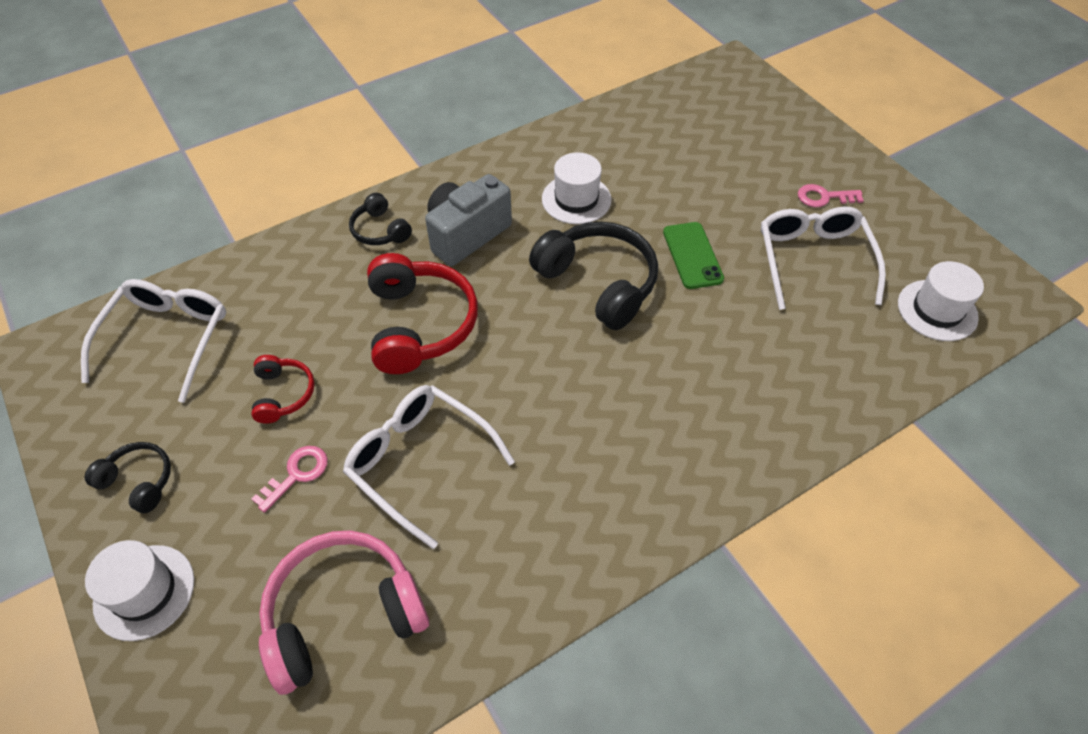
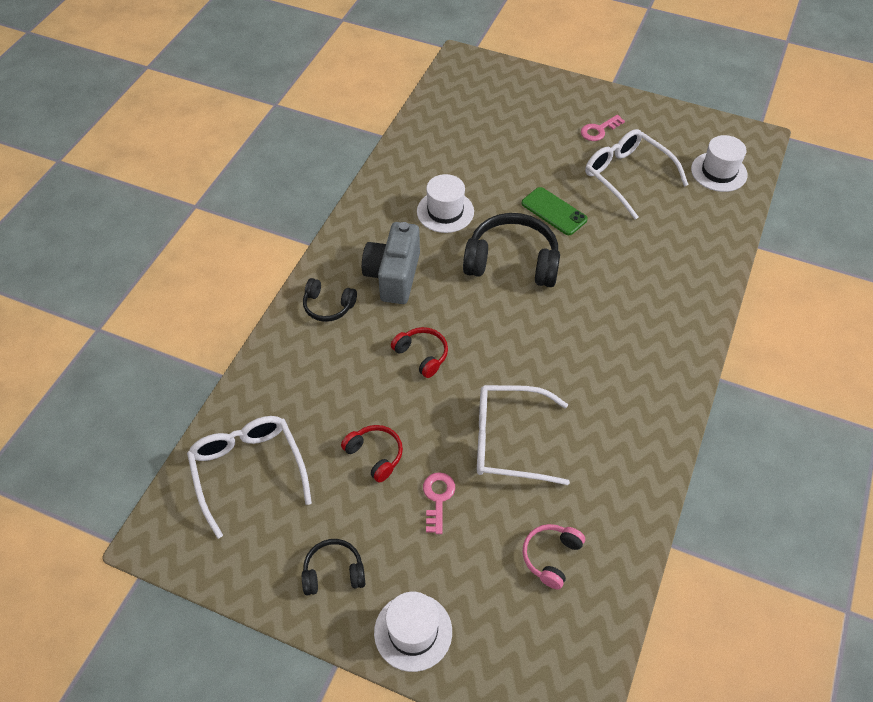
camera: 35 degrees left, 0 degrees up
pink headphones [259,530,429,695] -> pink headphones [523,524,585,590], size x0.53
red headphones [367,253,478,374] -> red headphones [391,327,448,378], size x0.53

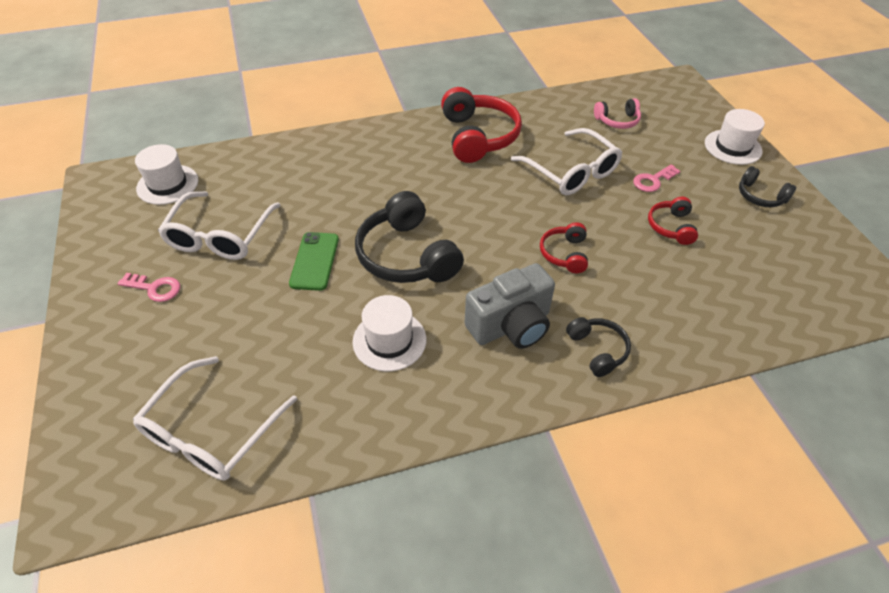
camera: 130 degrees left, 5 degrees down
white glasses [187,416,312,539] -> white glasses moved to [133,356,297,481]
none -> red headphones [441,87,522,163]

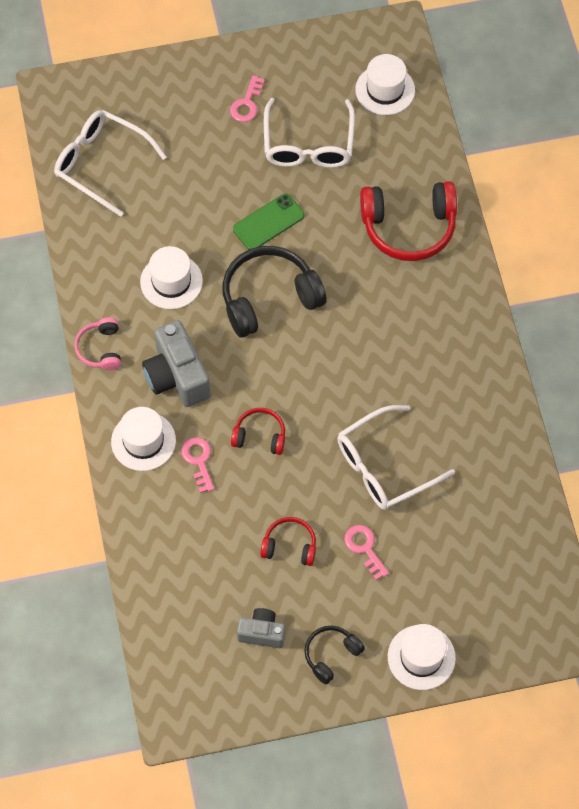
camera: 95 degrees right, 15 degrees up
white glasses [158,191,281,260] -> white glasses turned 105 degrees counterclockwise [264,98,355,168]
green phone [289,232,339,291] -> green phone turned 45 degrees counterclockwise [233,193,304,250]
red headphones [441,87,522,163] -> red headphones moved to [360,181,457,261]
black headphones [566,317,631,377] -> white hat [111,407,176,471]
pink headphones [594,98,641,129] -> pink headphones moved to [74,317,121,370]
none -> pink key [181,437,214,493]
none -> grey camera [237,608,285,648]

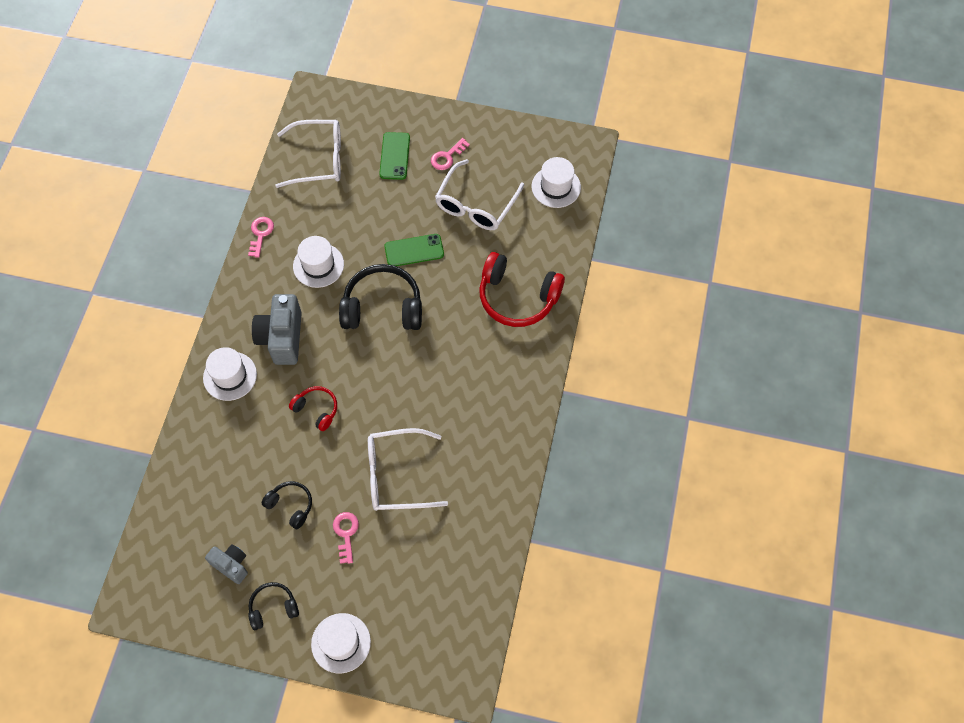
camera: 25 degrees right, 0 degrees up
white glasses [54,110,167,217] -> white glasses turned 120 degrees clockwise [276,120,341,188]
pink headphones [74,317,121,370] -> none
pink key [181,437,214,493] -> pink key moved to [248,217,274,258]
red headphones [260,517,316,566] -> black headphones [262,481,312,529]
none -> green phone [379,132,410,180]

